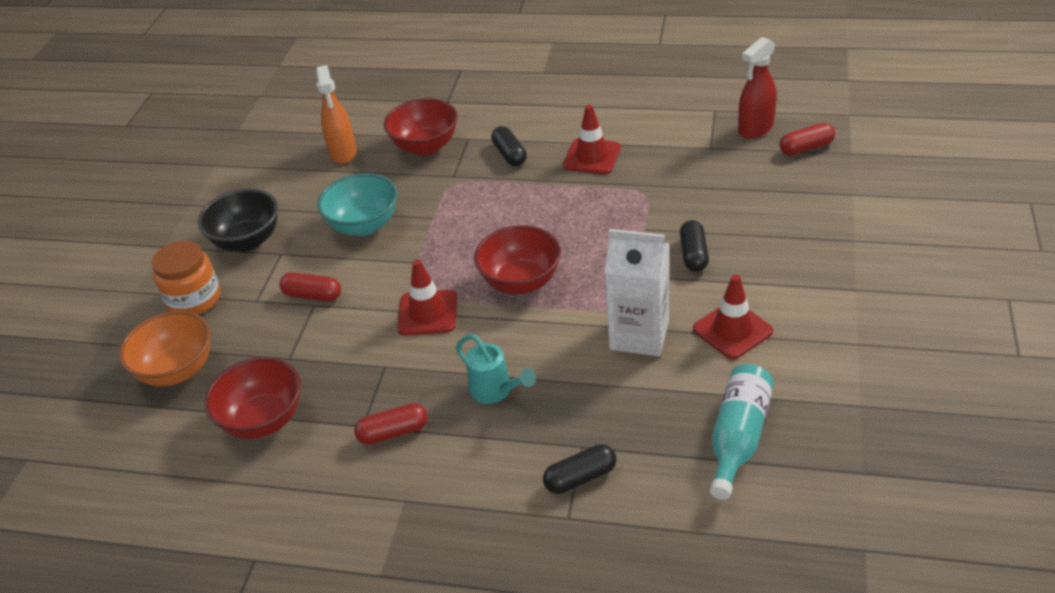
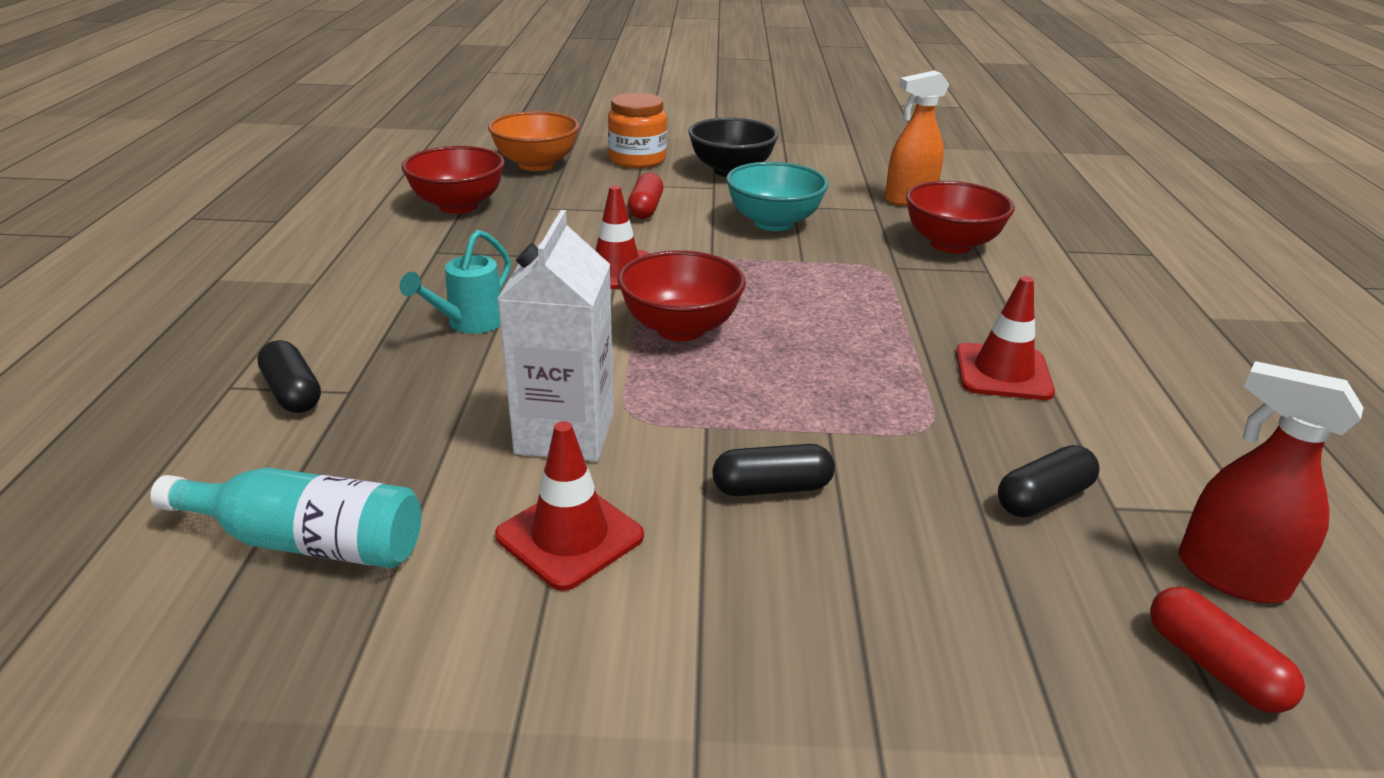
camera: 75 degrees right, 10 degrees down
red capsule [354,403,428,445] -> none
black capsule [491,126,527,166] -> black capsule moved to [998,445,1100,517]

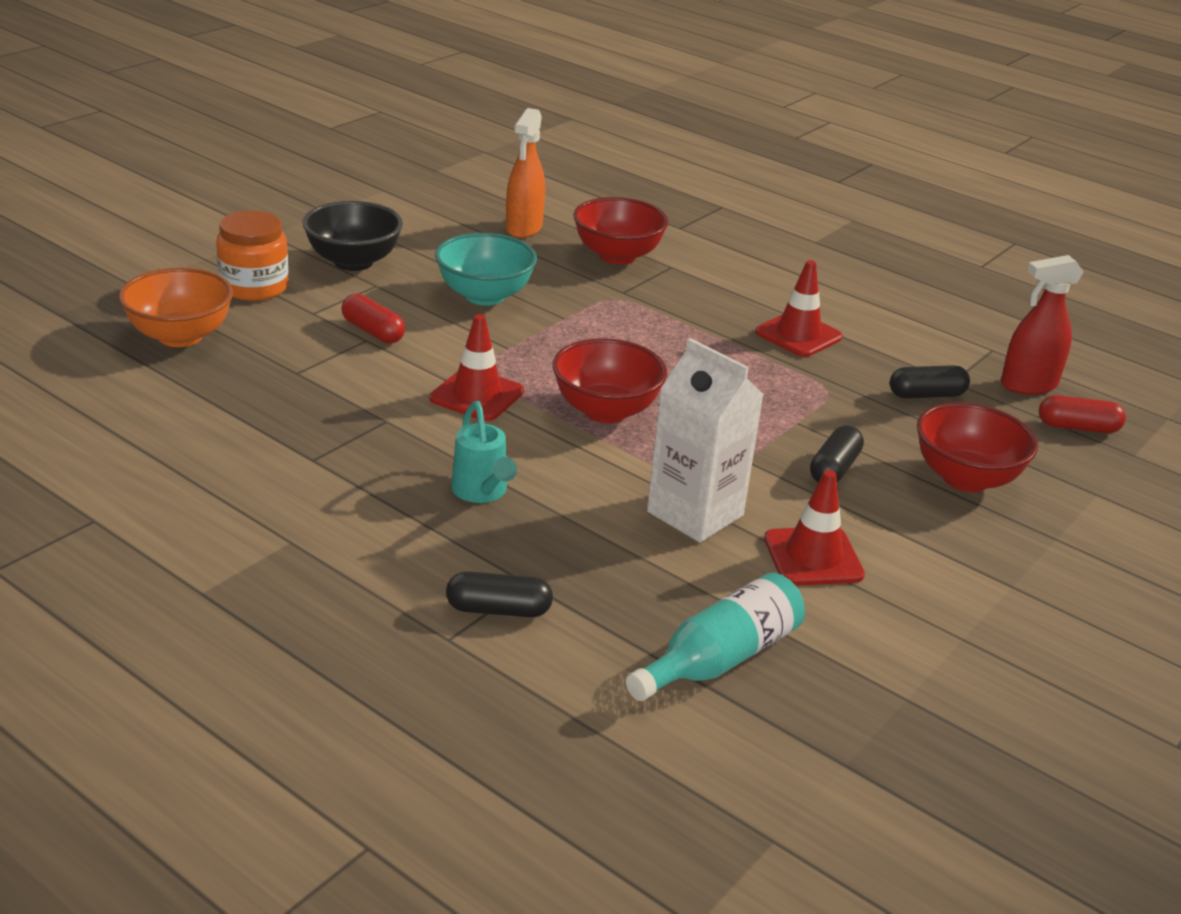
camera: 55 degrees left, 0 degrees up
red bowl [401,146,505,214] -> red bowl moved to [917,402,1038,492]
black capsule [998,445,1100,517] -> black capsule turned 75 degrees clockwise [890,365,970,399]

